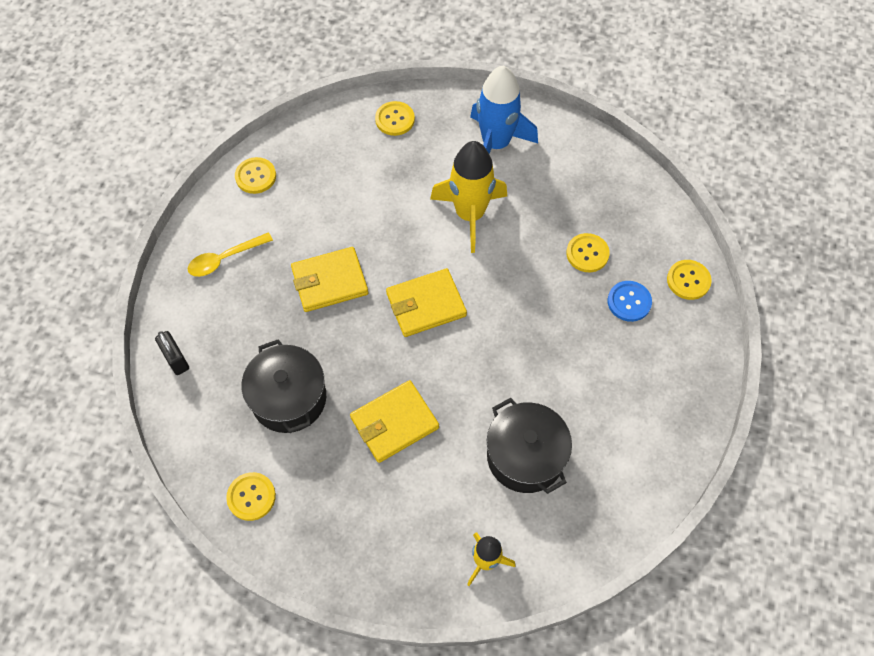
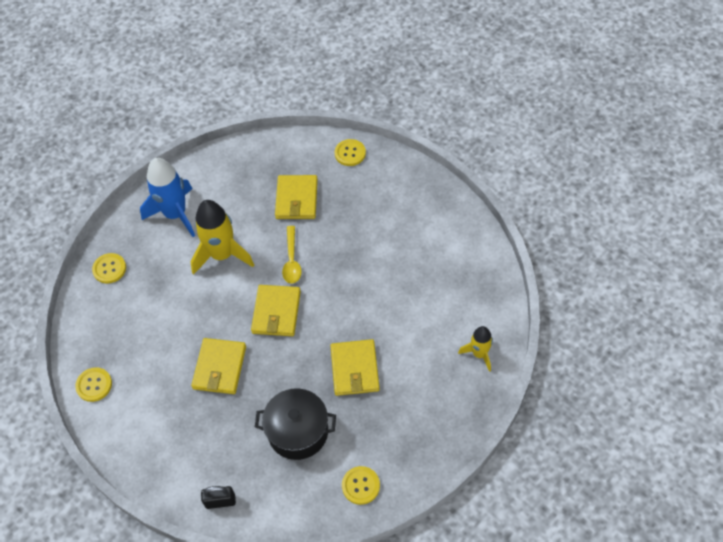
camera: 60 degrees left, 5 degrees down
yellow spoon [188,232,273,277] -> yellow spoon moved to [282,226,302,284]
black pot [487,398,572,494] -> none
yellow button [566,233,610,272] -> yellow wallet [275,175,318,219]
blue button [608,281,652,322] -> none

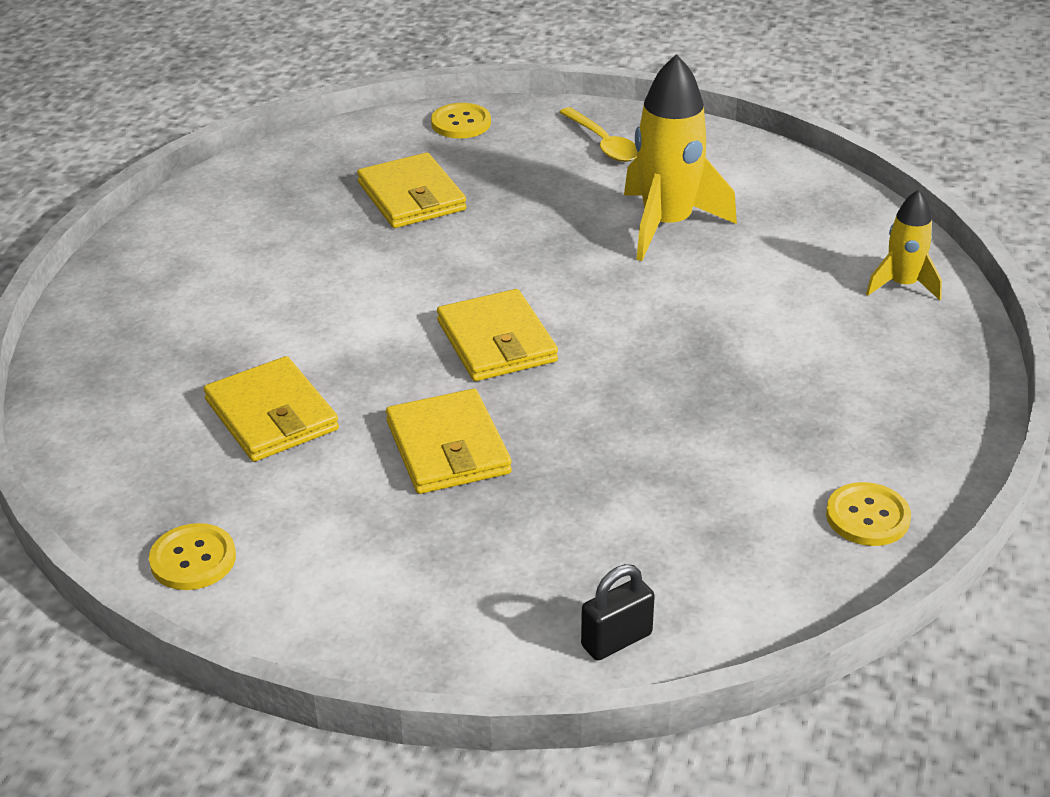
camera: 30 degrees left, 20 degrees down
yellow button [92,253,126,284] -> none
blue rocket [140,158,195,237] -> none
yellow rocket [191,200,254,275] -> yellow rocket moved to [624,54,737,261]
black pot [255,388,336,460] -> none
yellow spoon [282,226,302,284] -> yellow spoon moved to [559,107,637,162]
yellow wallet [330,339,380,396] -> yellow wallet moved to [204,356,339,462]

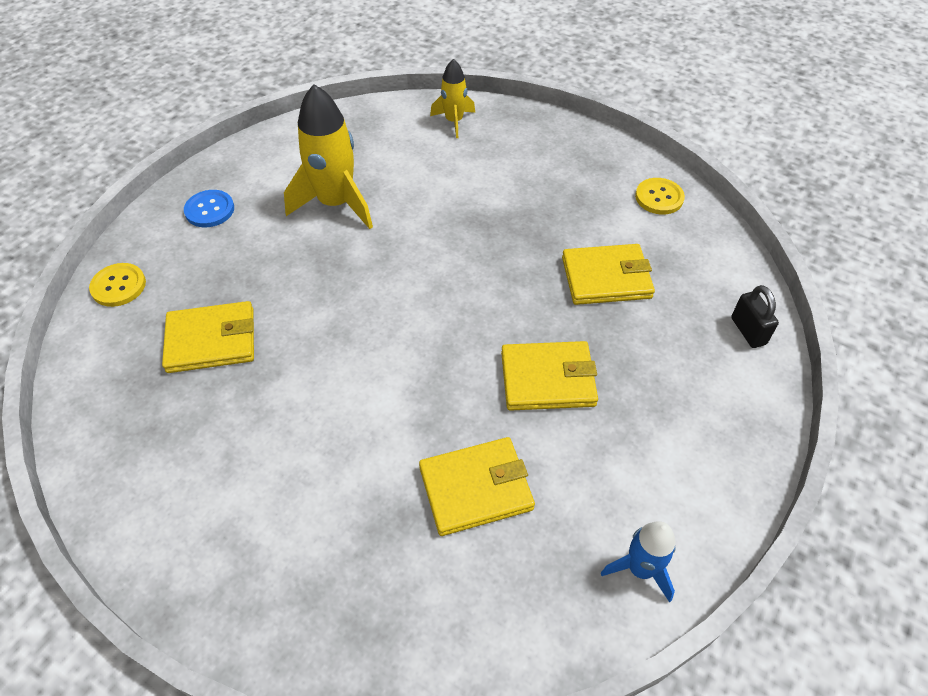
camera: 75 degrees left, 15 degrees up
yellow button [149,523,236,590] -> blue rocket [601,521,675,603]
yellow wallet [437,289,558,381] -> yellow wallet moved to [562,244,655,305]
yellow spoon [559,107,637,162] -> blue button [184,190,234,227]

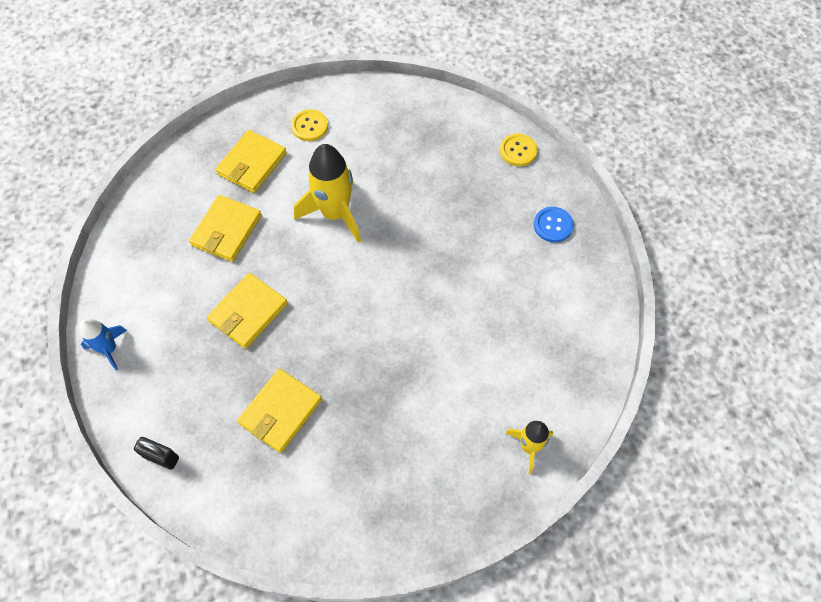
camera: 130 degrees right, 10 degrees up
yellow wallet [162,301,254,373] -> yellow wallet moved to [215,130,287,193]
yellow rocket [284,84,373,229] -> yellow rocket moved to [294,144,361,243]
blue rocket [601,521,675,603] -> blue rocket moved to [79,319,127,371]
yellow button [635,178,685,215] -> yellow button moved to [291,109,328,141]

